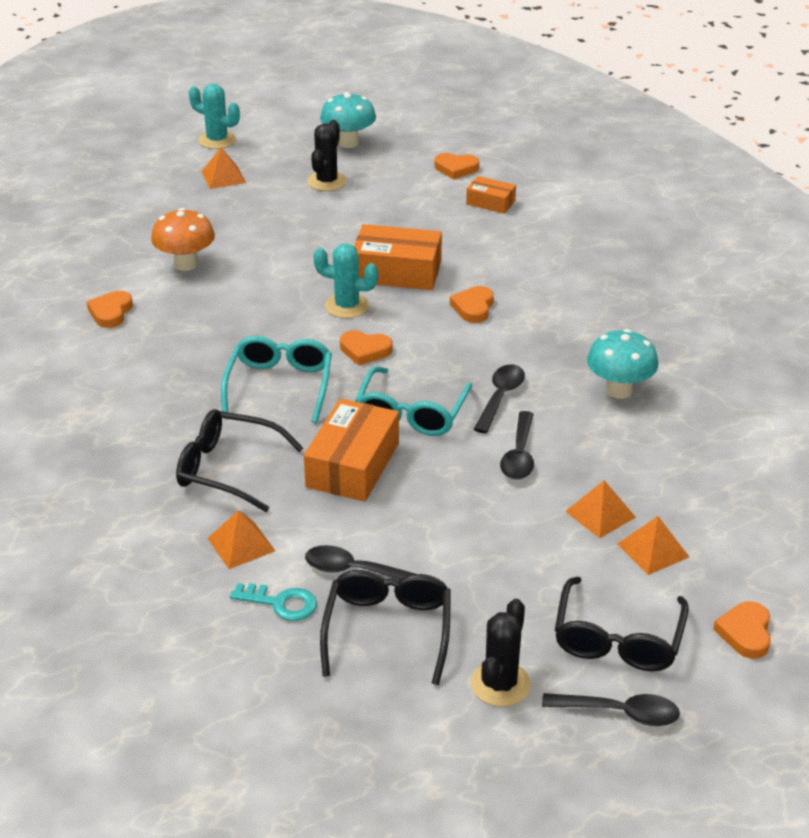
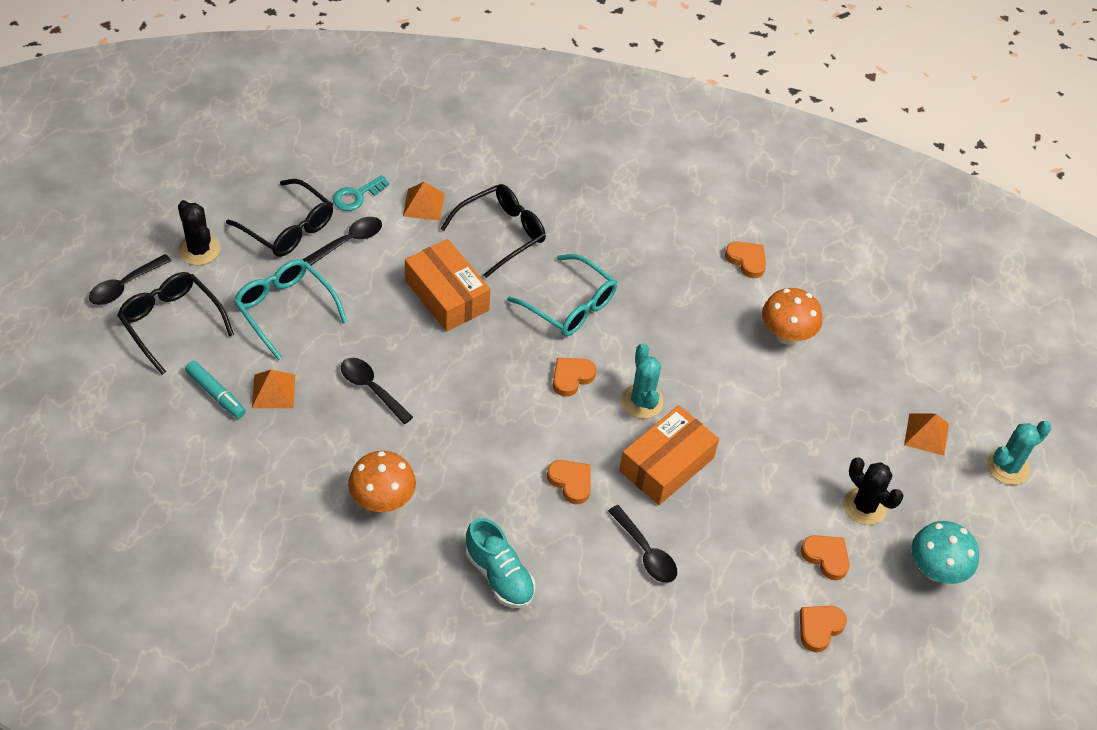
camera: 120 degrees right, 15 degrees up
turquoise cactus [313,244,378,318] -> turquoise cactus turned 60 degrees counterclockwise [621,343,664,419]
turquoise glasses [355,367,472,436] -> turquoise glasses moved to [234,259,347,360]
orange box [466,176,516,214] -> none
black spoon [473,364,525,434] -> black spoon moved to [608,505,677,583]
turquoise mushroom [587,329,658,399] -> orange mushroom [348,451,416,512]
orange pyramid [618,516,689,575] -> turquoise marker [185,361,246,419]
orange heart [713,601,771,659] -> orange heart moved to [801,535,849,580]
none -> turquoise shoe [465,518,535,608]

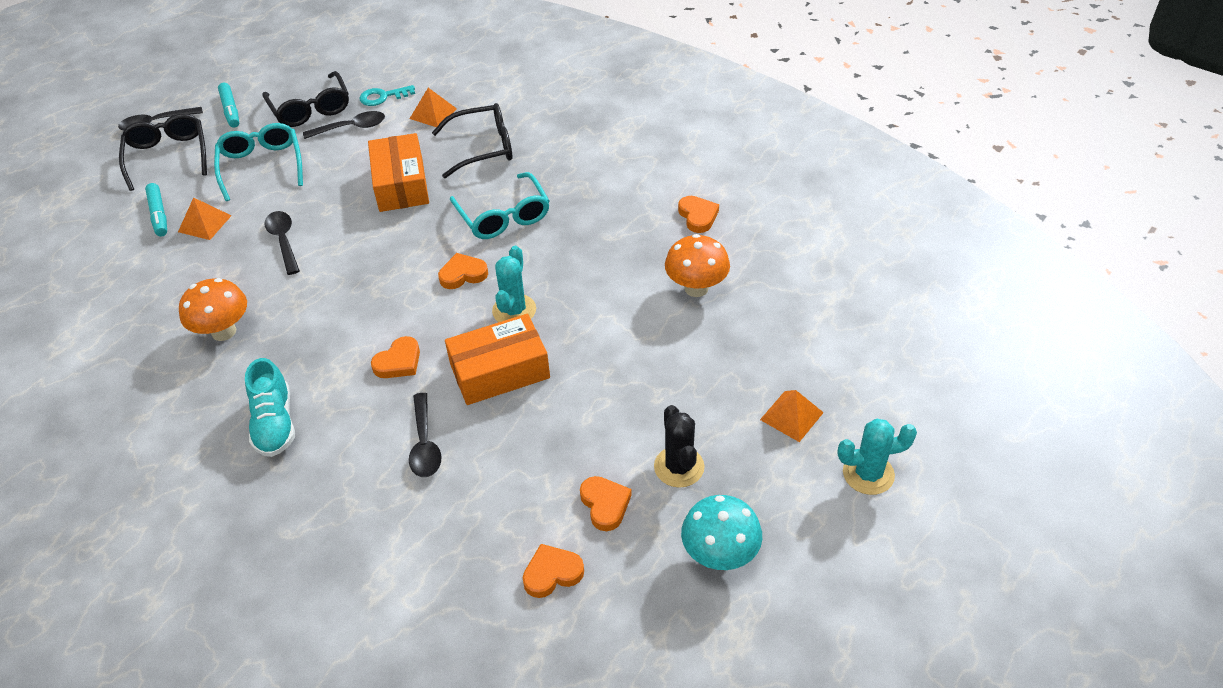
camera: 30 degrees right, 5 degrees down
black cactus [178,200,220,265] -> turquoise marker [218,83,239,128]
orange heart [547,460,591,504] -> orange heart turned 60 degrees clockwise [371,336,420,378]

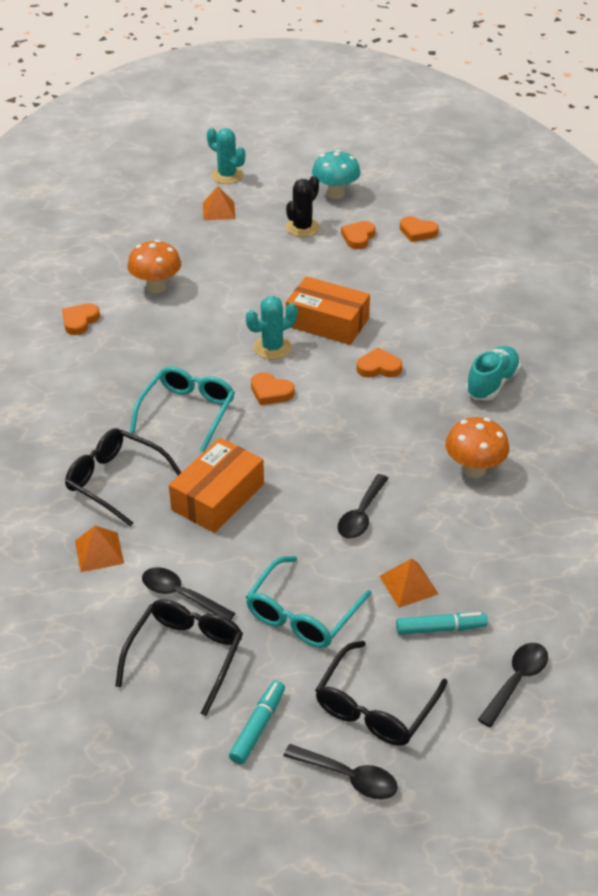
camera: 135 degrees left, 5 degrees down
turquoise marker [145,183,167,237] -> turquoise marker turned 60 degrees clockwise [396,612,488,635]
turquoise key [360,85,415,106] -> none
black spoon [409,393,441,477] -> black spoon moved to [478,643,548,727]

